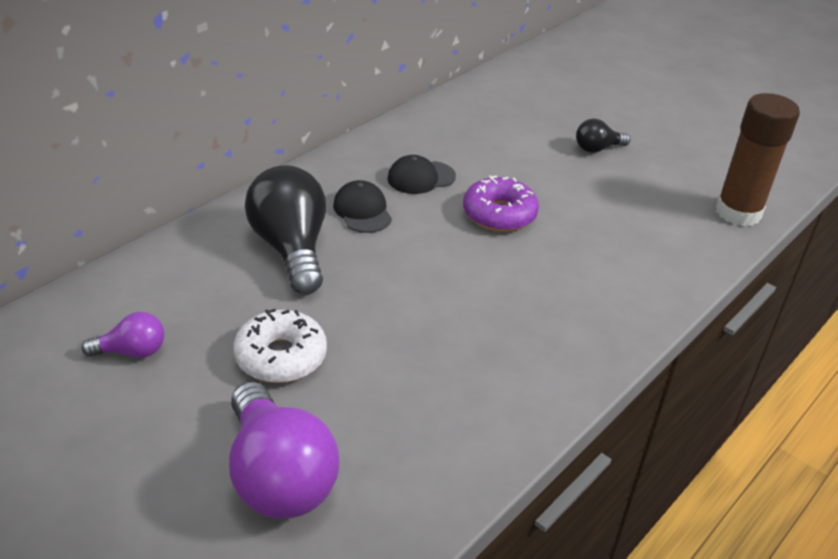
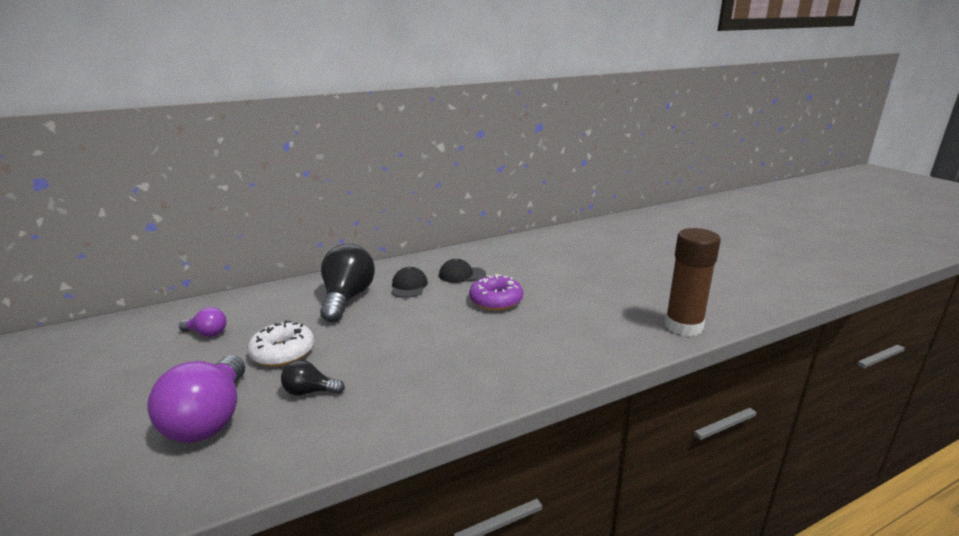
camera: 25 degrees right, 15 degrees down
black light bulb [576,119,630,153] -> black light bulb moved to [281,360,345,395]

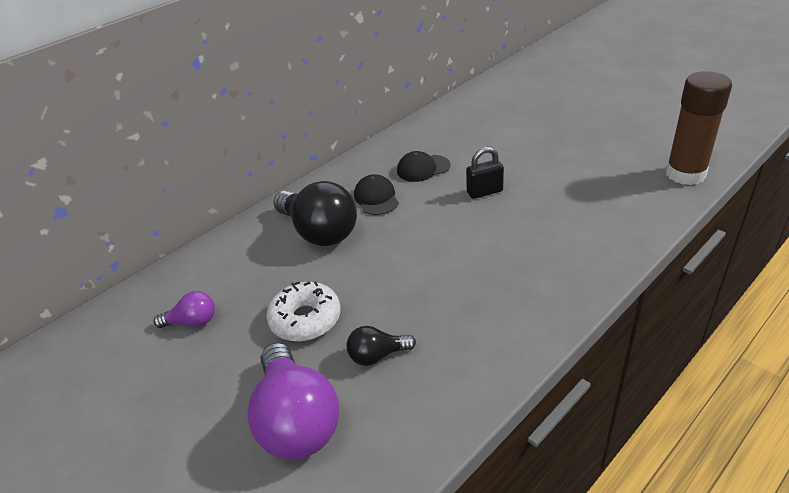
camera: 15 degrees left, 15 degrees up
black light bulb [320,244,375,322] -> black light bulb turned 150 degrees clockwise [273,181,357,246]
purple donut [469,274,523,311] -> black padlock [466,147,504,199]

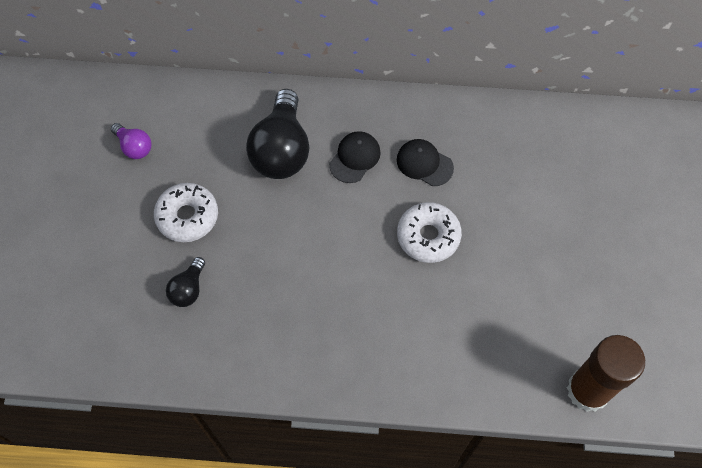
camera: 45 degrees right, 25 degrees up
purple light bulb [247,343,340,460] -> none
black light bulb [347,326,416,366] -> black light bulb turned 105 degrees counterclockwise [166,257,205,307]
black padlock [466,147,504,199] -> white donut [397,202,462,263]

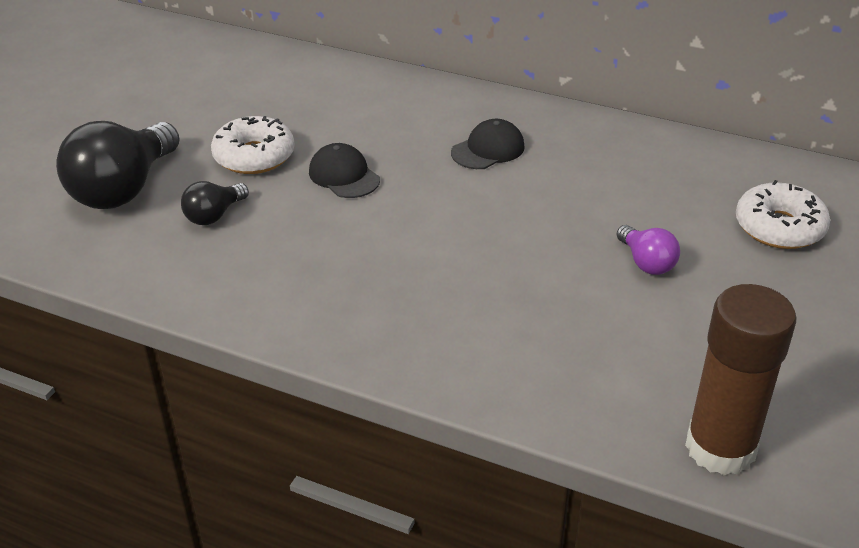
camera: 20 degrees right, 25 degrees down
purple light bulb [111,123,151,159] -> purple light bulb moved to [617,225,680,275]
black light bulb [246,89,310,179] -> black light bulb moved to [56,121,180,209]
black cap [397,139,454,186] -> black cap moved to [309,143,380,198]
white donut [397,202,462,263] -> white donut moved to [736,180,830,249]

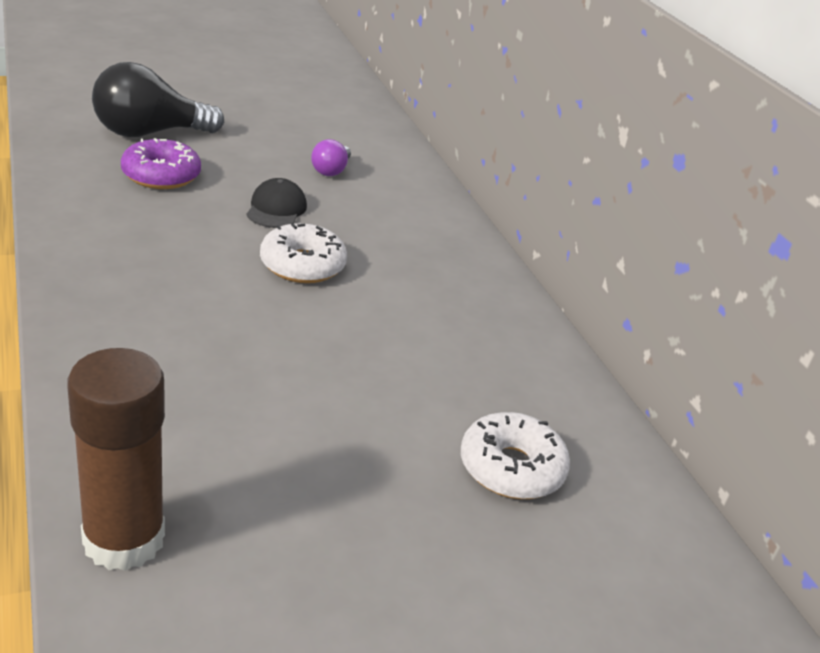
camera: 40 degrees right, 5 degrees down
black light bulb [181,181,249,225] -> purple donut [121,138,201,189]
white donut [211,116,295,174] -> white donut moved to [260,223,347,283]
black cap [451,119,525,169] -> none
purple light bulb [617,225,680,275] -> purple light bulb moved to [311,139,351,176]

